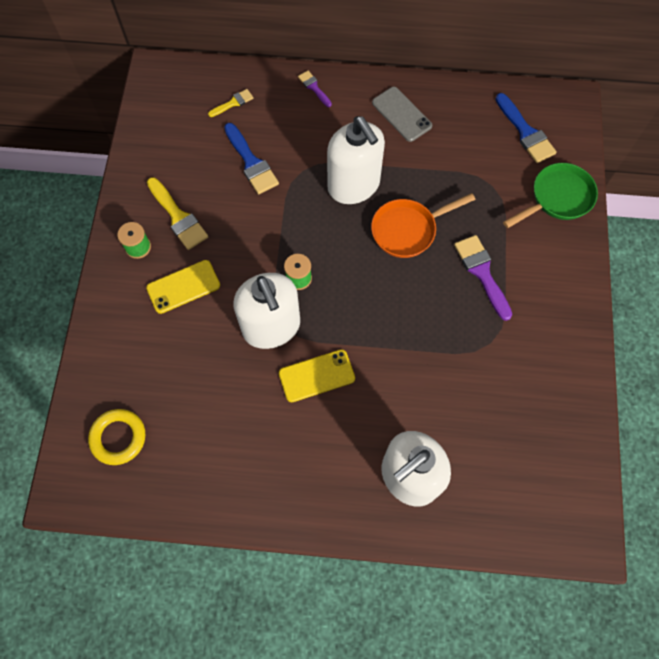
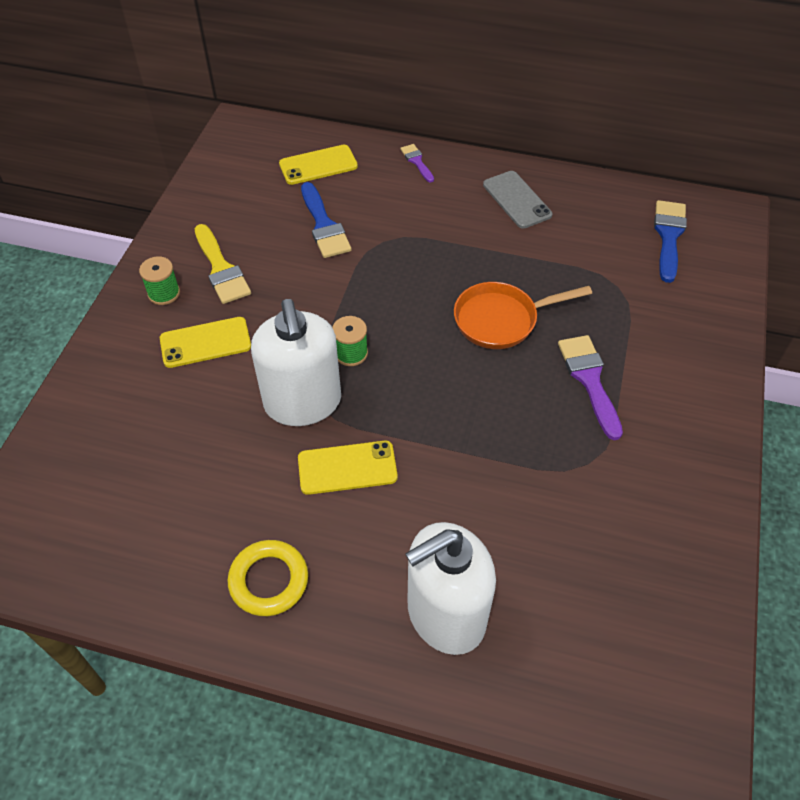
camera: 10 degrees right, 15 degrees down
yellow ring [88,409,145,465] -> yellow ring moved to [227,540,308,616]
yellow brush [208,89,254,117] -> yellow phone [279,145,358,185]
white soap dispenser [327,116,385,204] -> none
blue brush [495,93,557,163] -> blue brush turned 150 degrees counterclockwise [654,200,687,283]
green pan [503,163,598,228] -> none

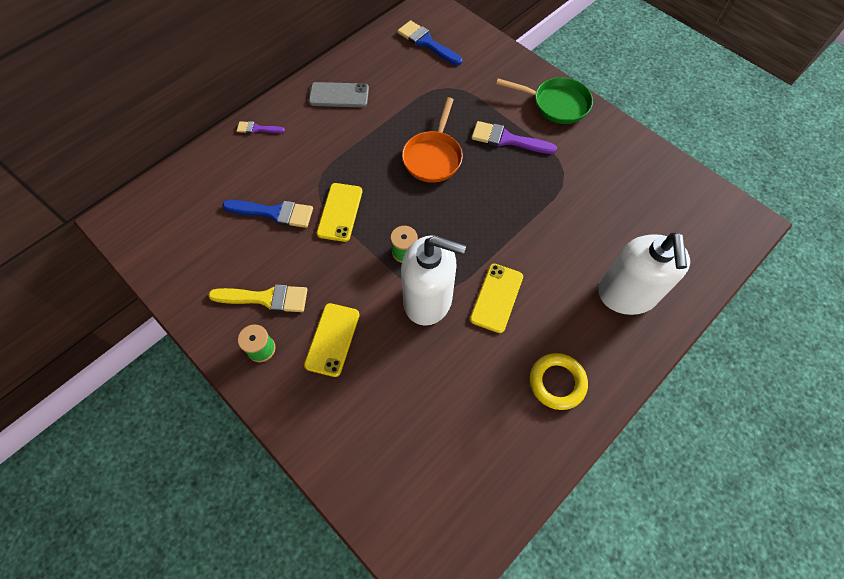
camera: 60 degrees left, 10 degrees up
yellow phone [279,145,358,185] -> yellow phone moved to [317,183,362,242]
none -> green pan [496,77,593,124]

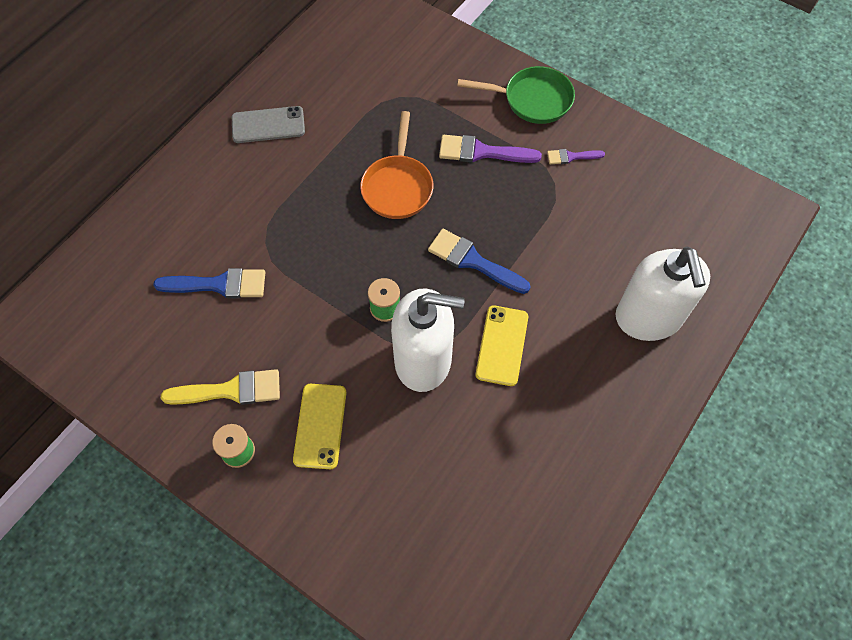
camera: 10 degrees left, 0 degrees up
purple brush [237,121,285,134] -> purple brush moved to [547,149,605,164]
yellow phone [317,183,362,242] -> none
blue brush [397,20,462,65] -> blue brush moved to [428,229,530,294]
yellow ring [530,353,588,410] -> none

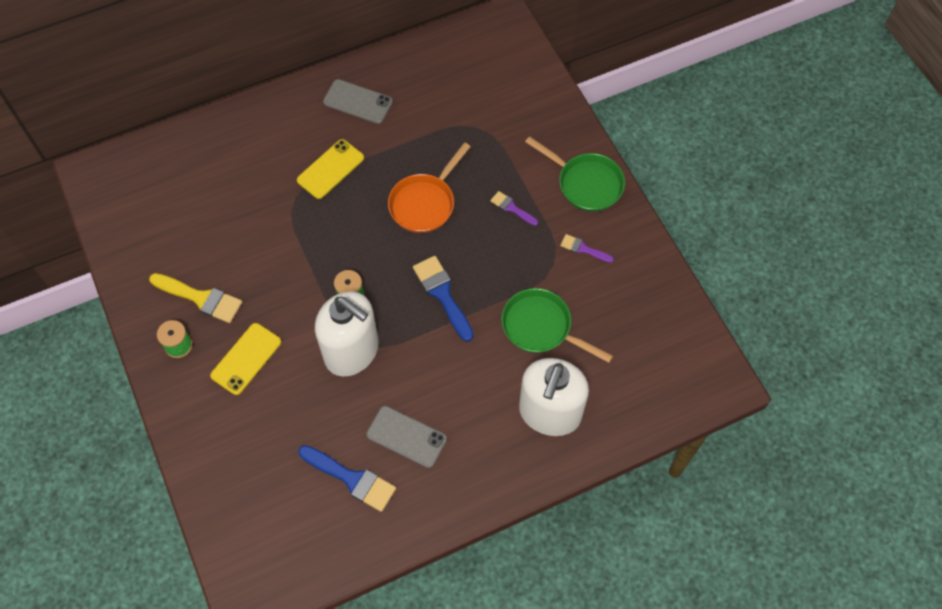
camera: 30 degrees right, 0 degrees up
blue brush [153,268,265,298] -> blue brush moved to [298,445,396,512]
purple brush [439,135,542,163] -> purple brush [490,191,538,226], size x0.57
yellow phone [476,305,528,386] -> yellow phone moved to [297,139,364,199]
none -> grey phone [366,406,447,468]
none -> green pan [501,288,613,363]

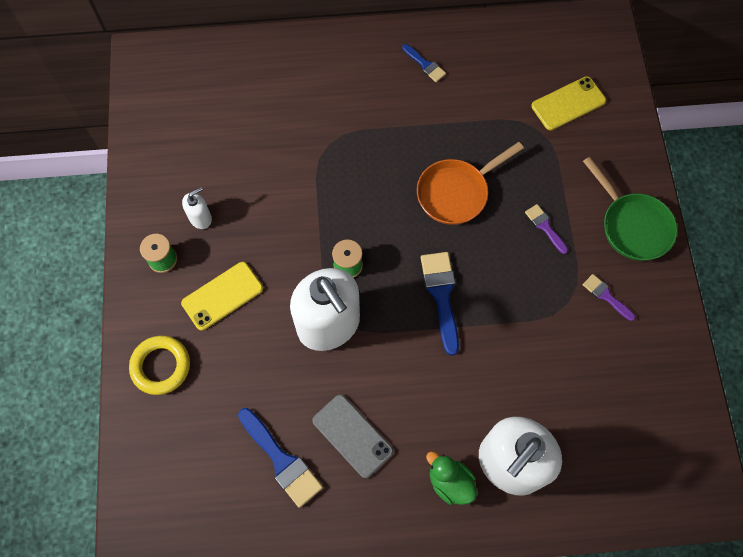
camera: 20 degrees right, 5 degrees up
yellow brush [149,273,242,323] -> white soap dispenser [182,187,212,229]
yellow phone [297,139,364,199] -> yellow phone moved to [531,76,606,130]
grey phone [323,79,393,124] -> blue brush [402,44,446,82]
green pan [501,288,613,363] -> none
none -> yellow ring [129,336,190,395]
none -> green duck [426,451,477,505]

